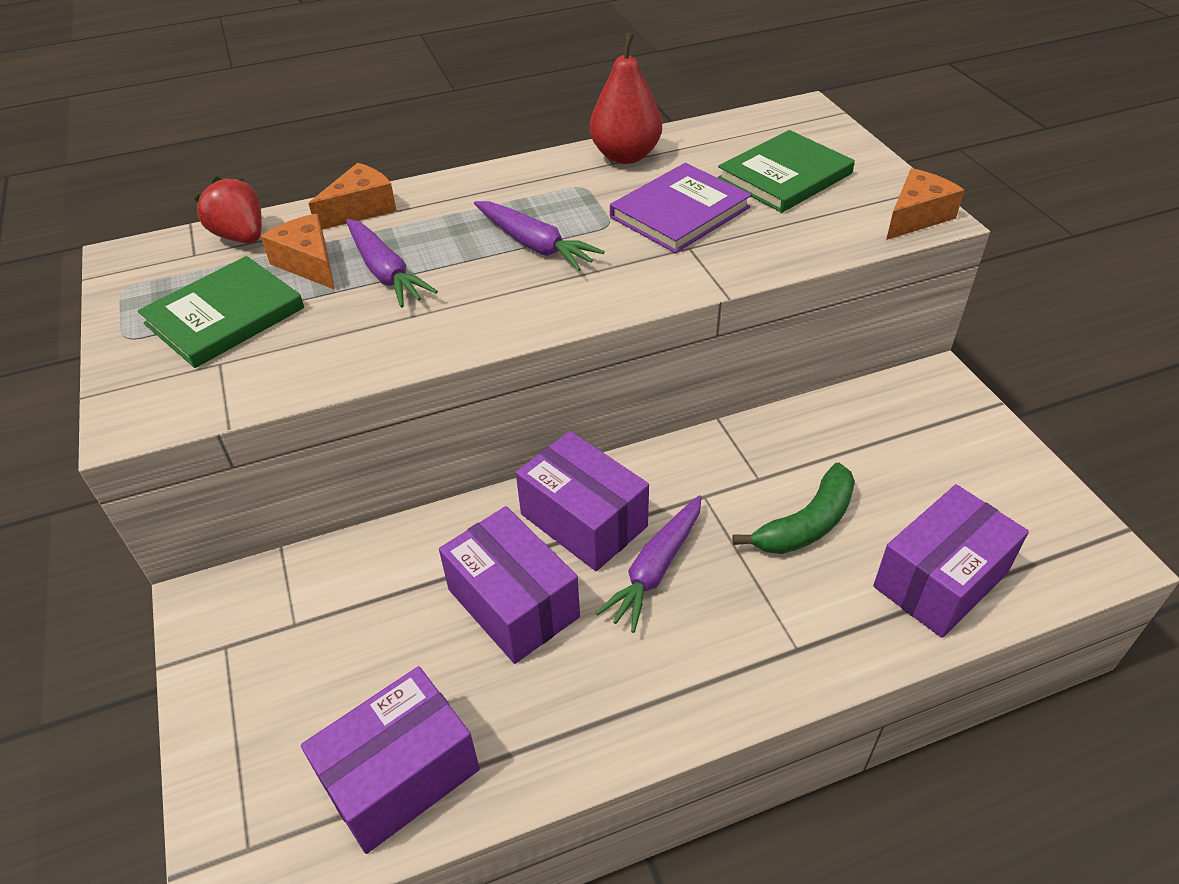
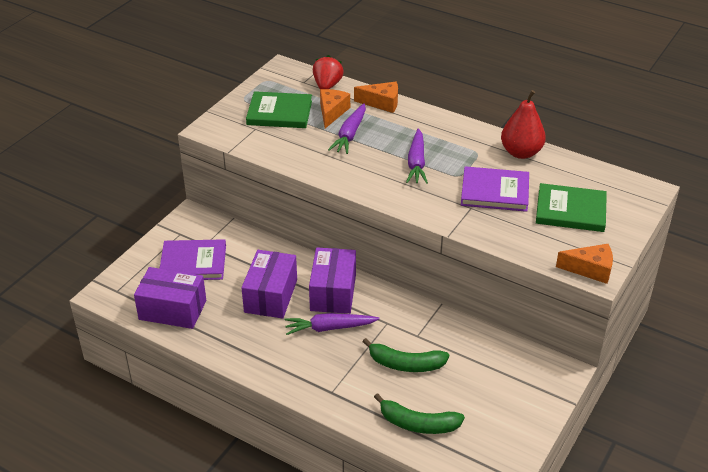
camera: 50 degrees right, 5 degrees down
purple box [873,484,1029,638] -> green banana [374,393,465,434]
none -> purple book [160,239,226,280]

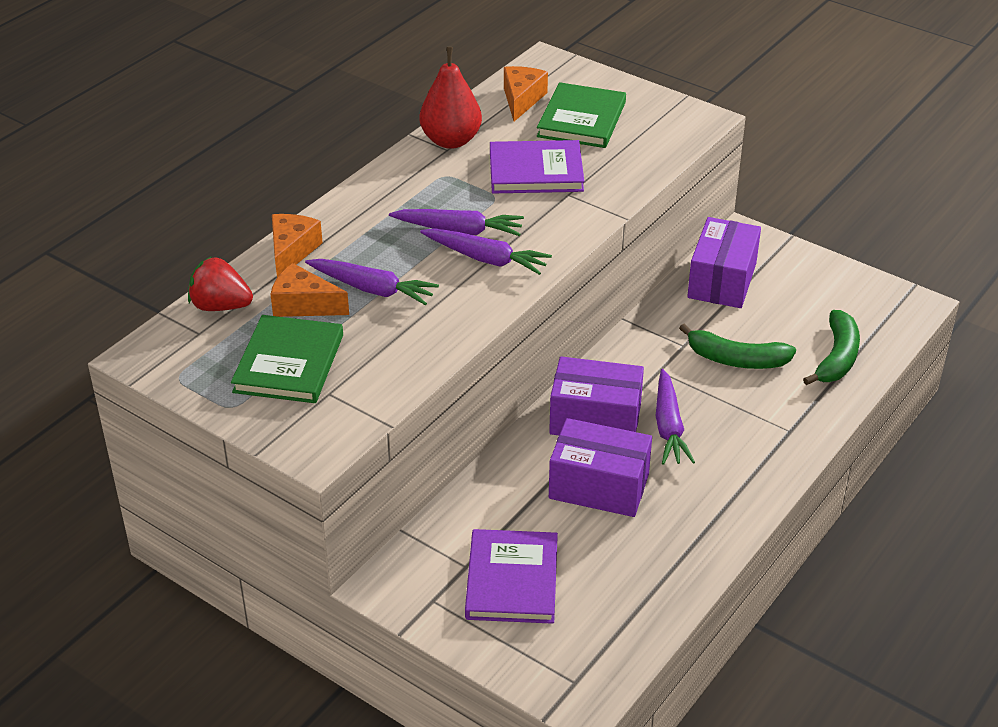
camera: 85 degrees left, 0 degrees up
purple box [134,267,206,329] -> purple box moved to [687,217,761,308]
green banana [362,338,449,372] -> green banana turned 90 degrees clockwise [679,324,796,369]
purple book [461,166,529,212] -> purple book turned 75 degrees clockwise [490,140,584,193]
orange cheese [556,244,613,284] -> orange cheese moved to [504,66,548,121]
none -> purple carrot [420,228,552,275]

